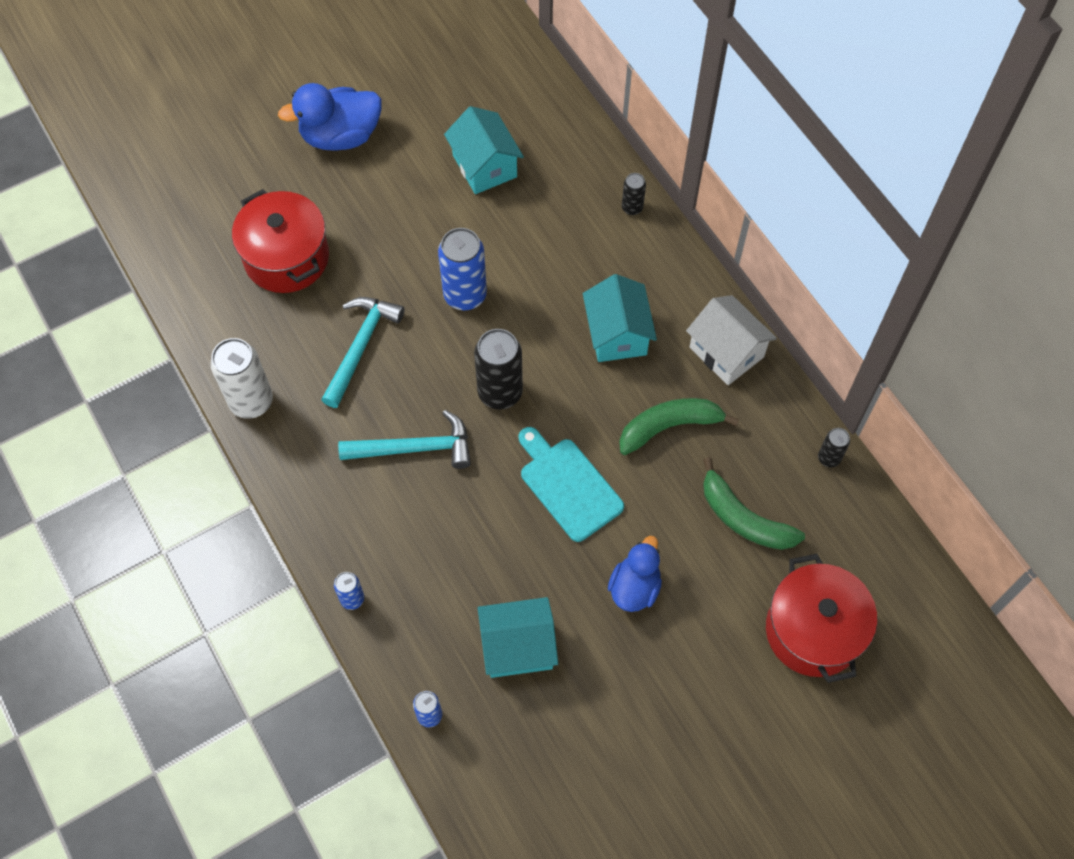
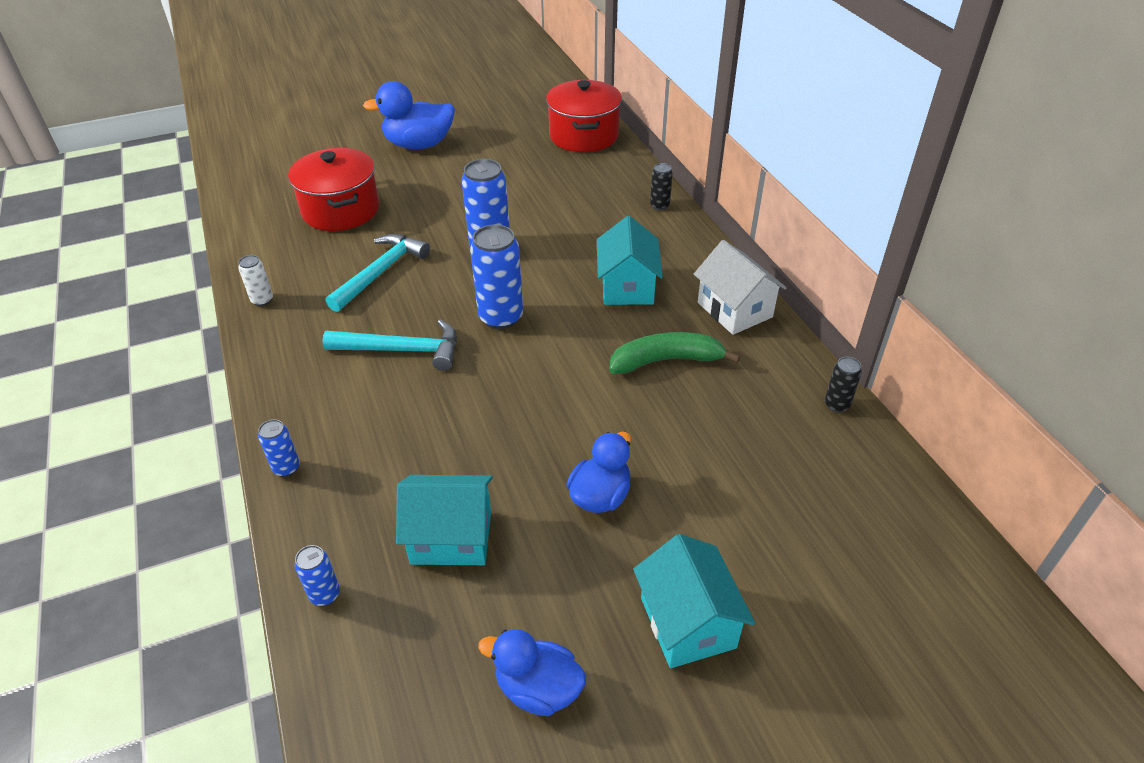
camera: 10 degrees right, 20 degrees down
white can [210,338,273,419] -> white can [238,255,273,306], size x0.51
turquoise house [444,106,524,194] -> turquoise house moved to [633,534,755,668]
black can [474,329,523,409] -> blue can [470,224,523,329]
turquoise cutting board [519,427,624,542] -> none
green banana [703,457,805,550] -> none
red pot [766,554,877,683] -> red pot moved to [546,80,622,152]
none -> blue duck [478,629,586,716]

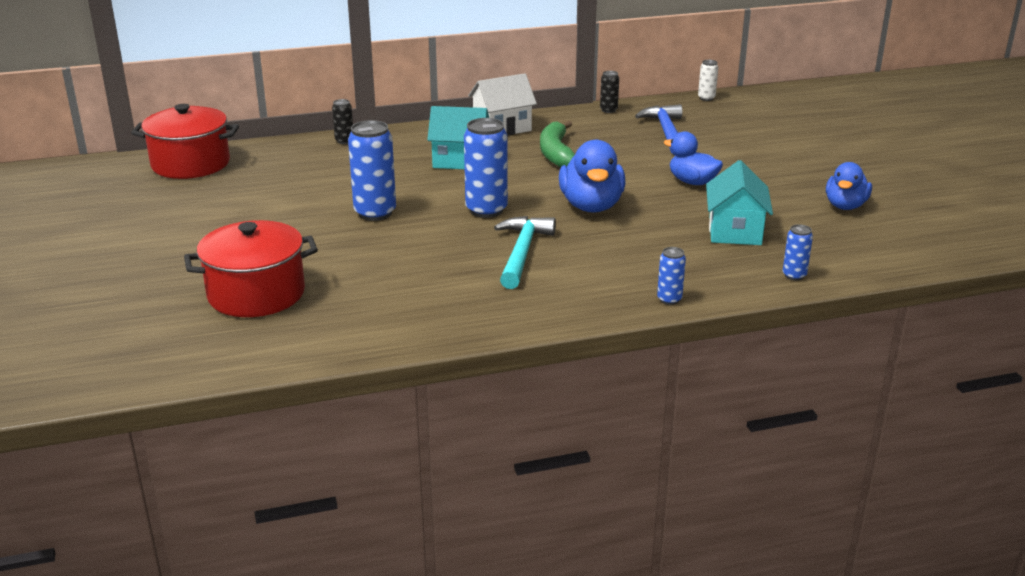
camera: 85 degrees left, 15 degrees down
white can [238,255,273,306] -> white can moved to [698,60,718,101]
turquoise hammer [326,234,430,312] -> none
blue duck [363,81,455,149] -> blue duck moved to [559,140,626,213]
turquoise house [633,534,755,668] -> none
none -> blue hammer [635,104,682,155]

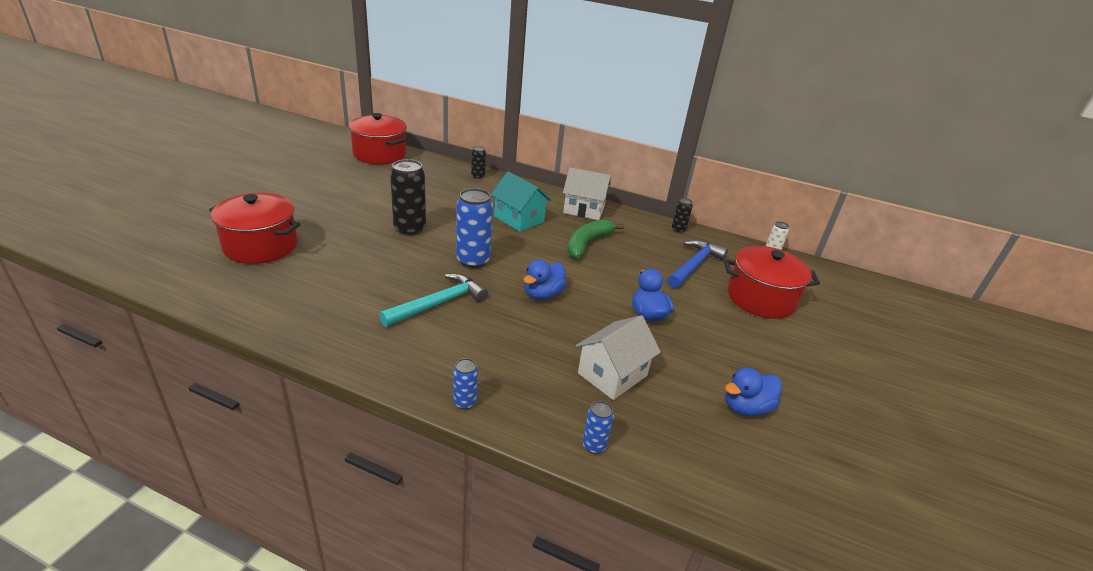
camera: 35 degrees right, 5 degrees up
blue can [348,120,396,221] -> black can [390,159,426,236]
blue duck [559,140,626,213] -> blue duck [524,260,567,300], size x0.67
turquoise house [706,160,773,245] -> white house [575,315,661,400]
none -> red pot [724,246,820,319]

